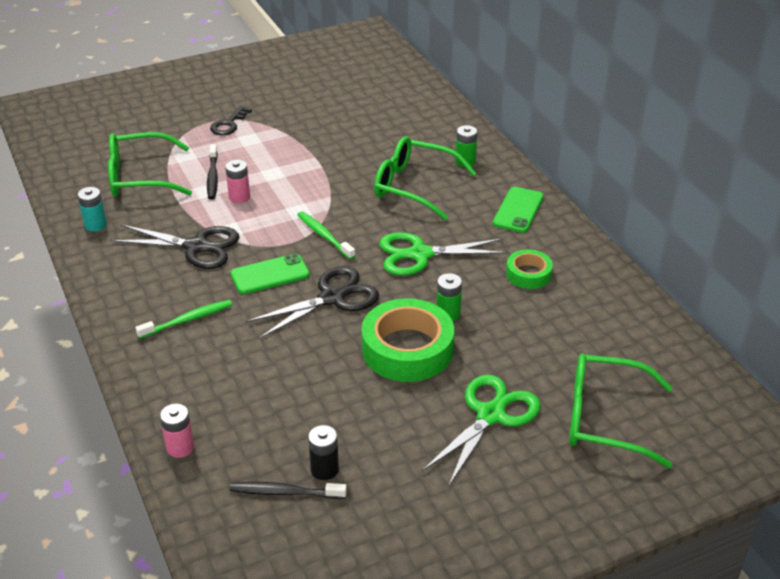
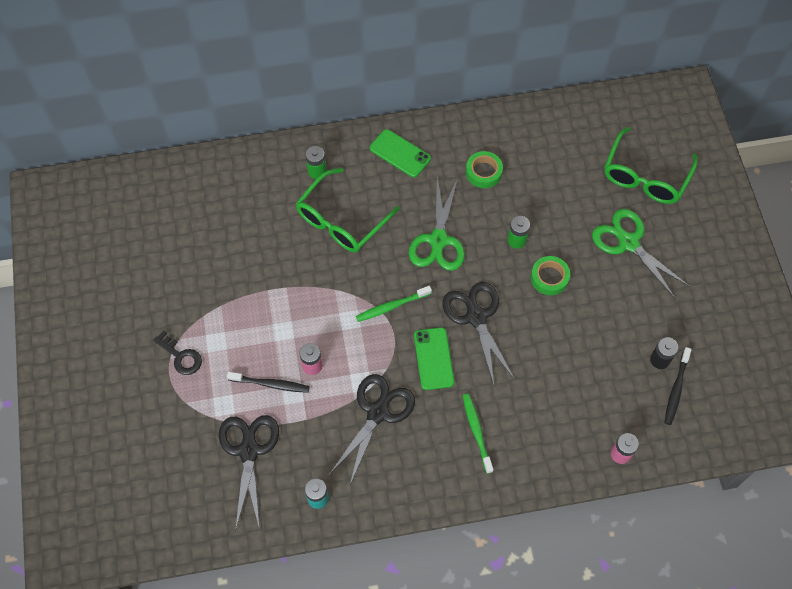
camera: 75 degrees left, 25 degrees up
green glasses [108,132,192,197] -> black scissors [219,415,279,530]
green tape [361,298,454,382] -> green tape [531,256,570,295], size x0.54

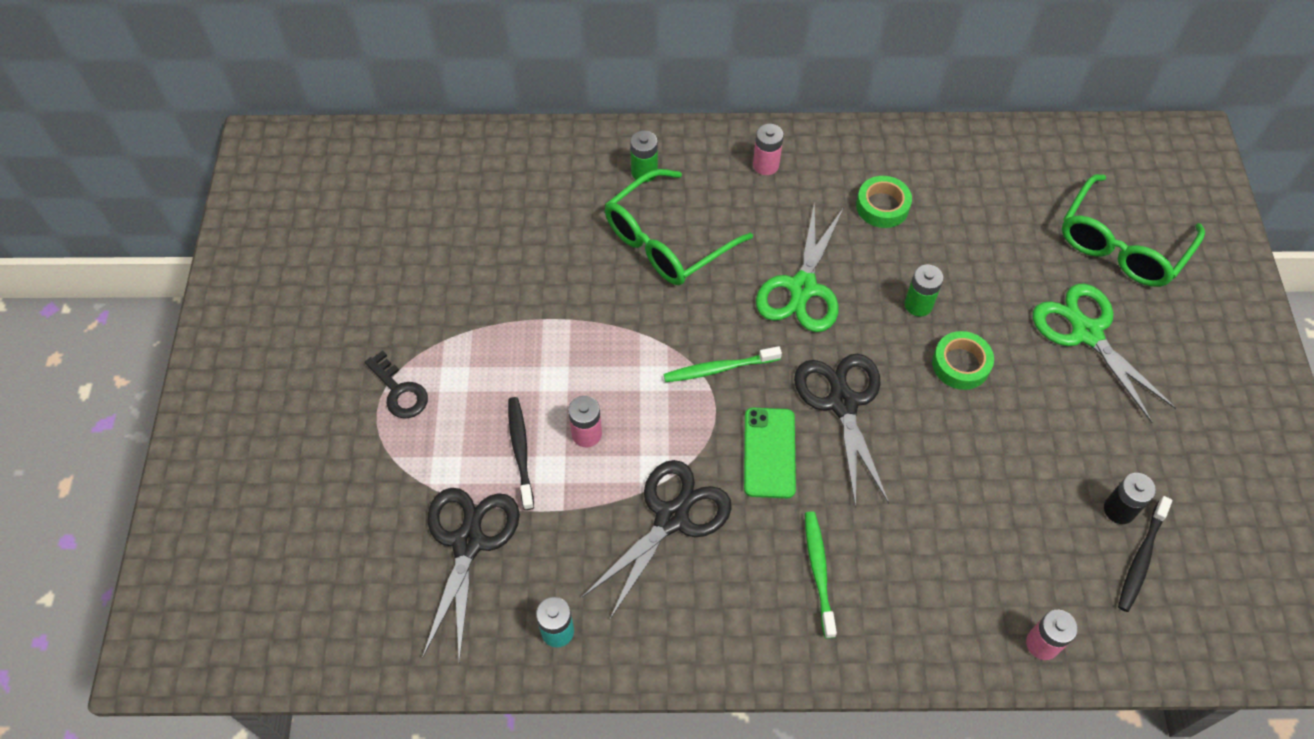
camera: 10 degrees right, 5 degrees down
black toothbrush [227,372,310,393] -> black toothbrush turned 120 degrees counterclockwise [508,397,534,510]
green phone [370,129,431,178] -> pink battery [753,124,784,175]

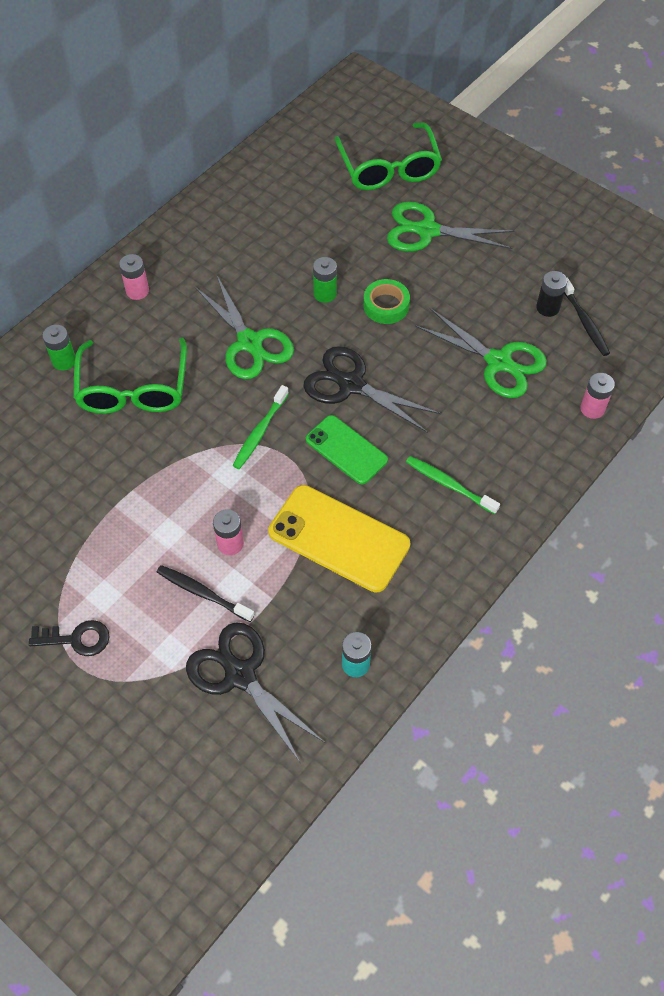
camera: 50 degrees left, 0 degrees up
black scissors [581,460,732,619] -> yellow phone [268,485,410,592]
green tape [856,176,912,228] -> none
none -> green scissors [415,308,547,398]

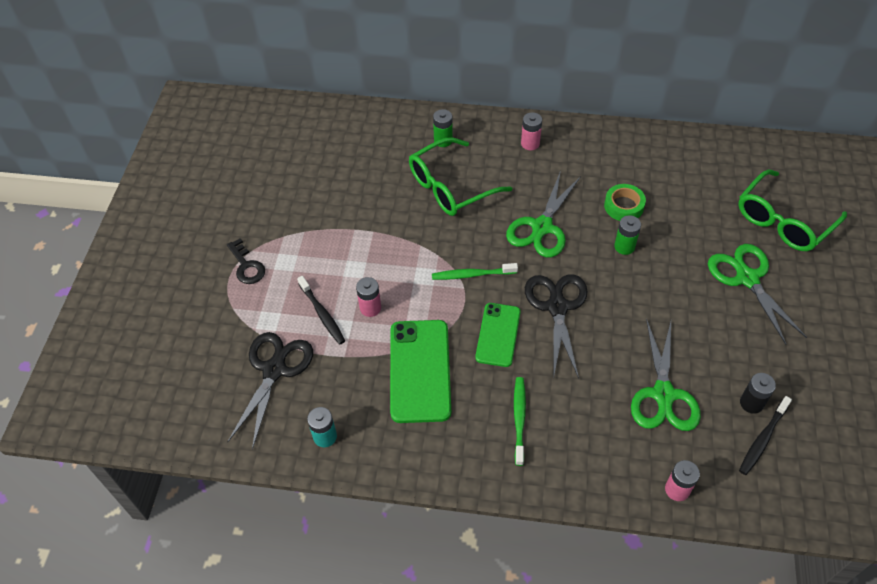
camera: 60 degrees right, 5 degrees down
black toothbrush [157,565,255,622] -> black toothbrush turned 150 degrees clockwise [297,276,345,344]
yellow phone [268,485,410,592] -> green phone [390,320,451,423]
green tape [363,279,410,324] -> green tape moved to [604,184,646,221]

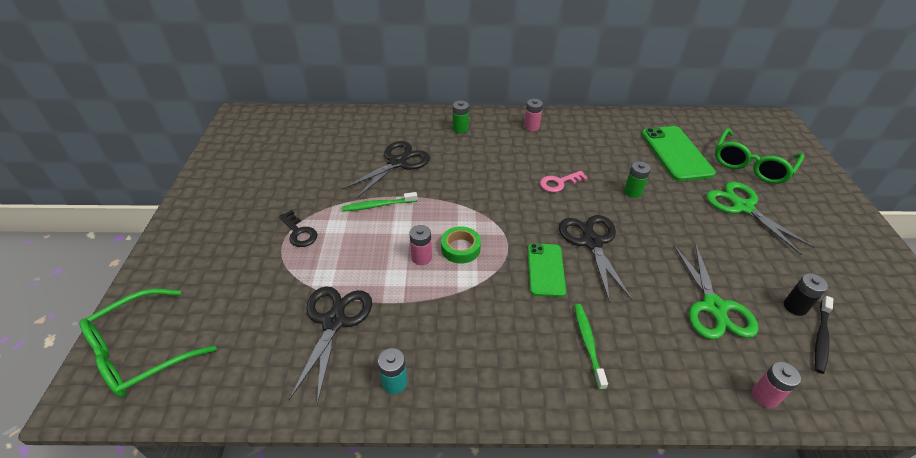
camera: 10 degrees left, 10 degrees down
black toothbrush [297,276,345,344] -> none
green phone [390,320,451,423] -> green phone moved to [641,126,716,181]
green glasses [409,137,512,216] -> green glasses moved to [79,289,216,398]
green toothbrush [432,263,518,280] -> green toothbrush moved to [342,192,418,212]
green scissors [506,171,581,257] -> pink key [540,171,588,192]
green tape [604,184,646,221] -> green tape moved to [441,226,481,264]
none -> black scissors [342,141,430,199]

